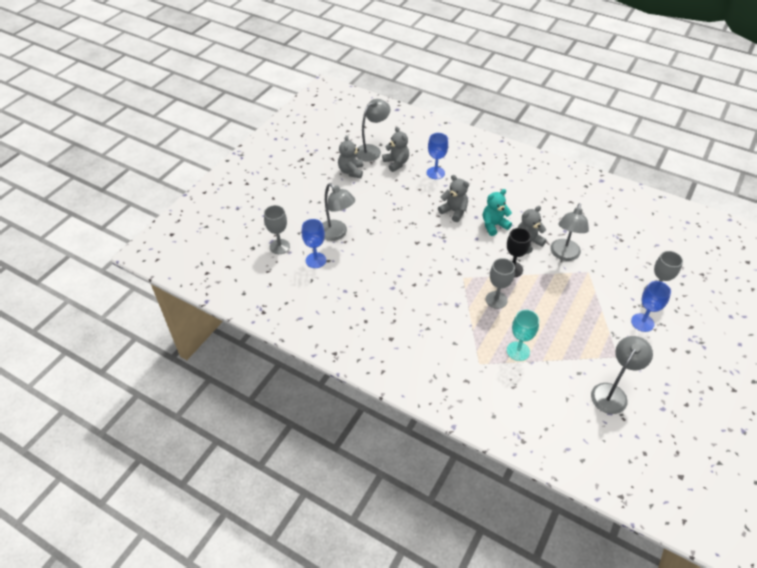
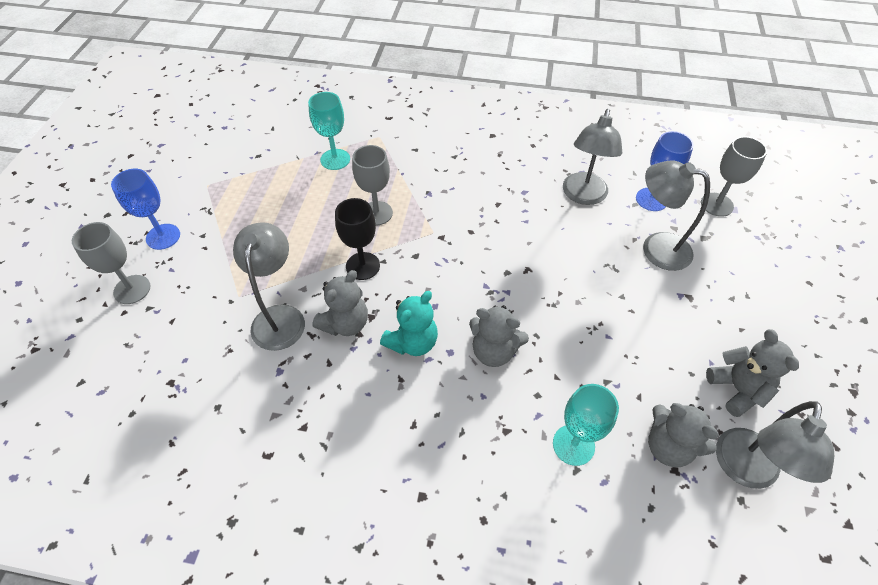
camera: 160 degrees right, 5 degrees up
blue goblet [427,133,448,179] -> turquoise goblet [553,384,619,466]
grey lamp [591,336,653,414] -> grey lamp moved to [563,109,622,205]

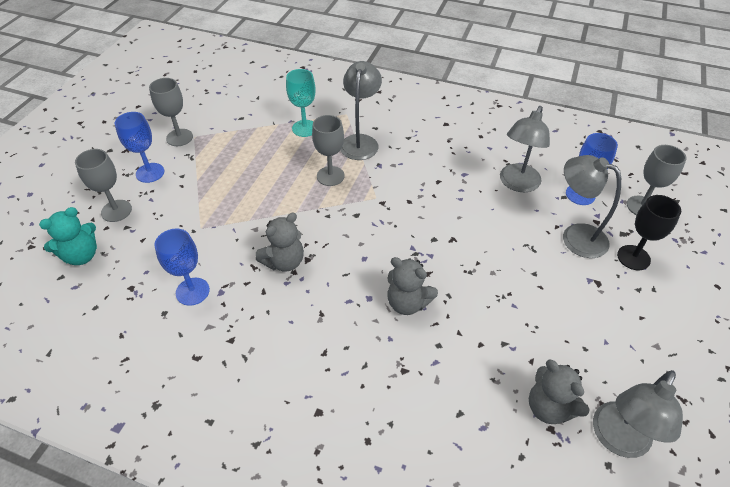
camera: 10 degrees right, 5 degrees down
grey lamp [233,222,305,351] -> grey lamp moved to [340,61,382,160]
black goblet [335,198,380,280] -> black goblet moved to [617,195,681,270]
turquoise teddy bear [380,291,438,356] -> turquoise teddy bear moved to [39,207,97,265]
turquoise goblet [553,384,619,466] -> none
grey teddy bear [706,329,799,417] -> none
none -> grey goblet [149,78,193,146]
none -> blue goblet [154,228,210,306]

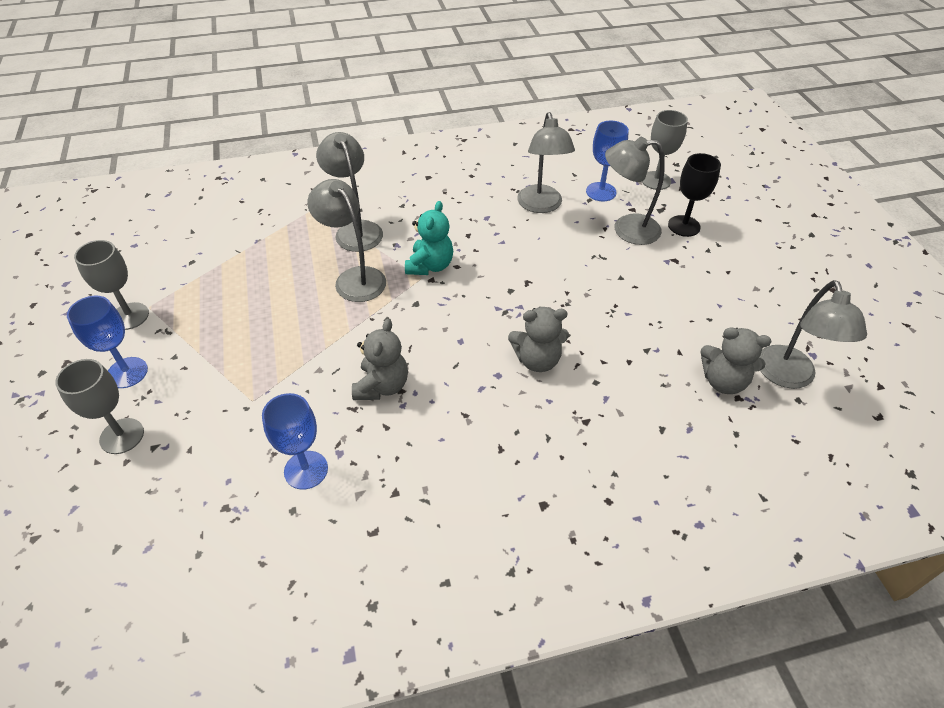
camera: 35 degrees left, 0 degrees up
turquoise teddy bear [39,207,97,265] -> turquoise teddy bear moved to [405,201,453,275]
turquoise goblet [286,69,316,137] -> none
grey goblet [312,115,345,186] -> grey lamp [307,179,386,302]

